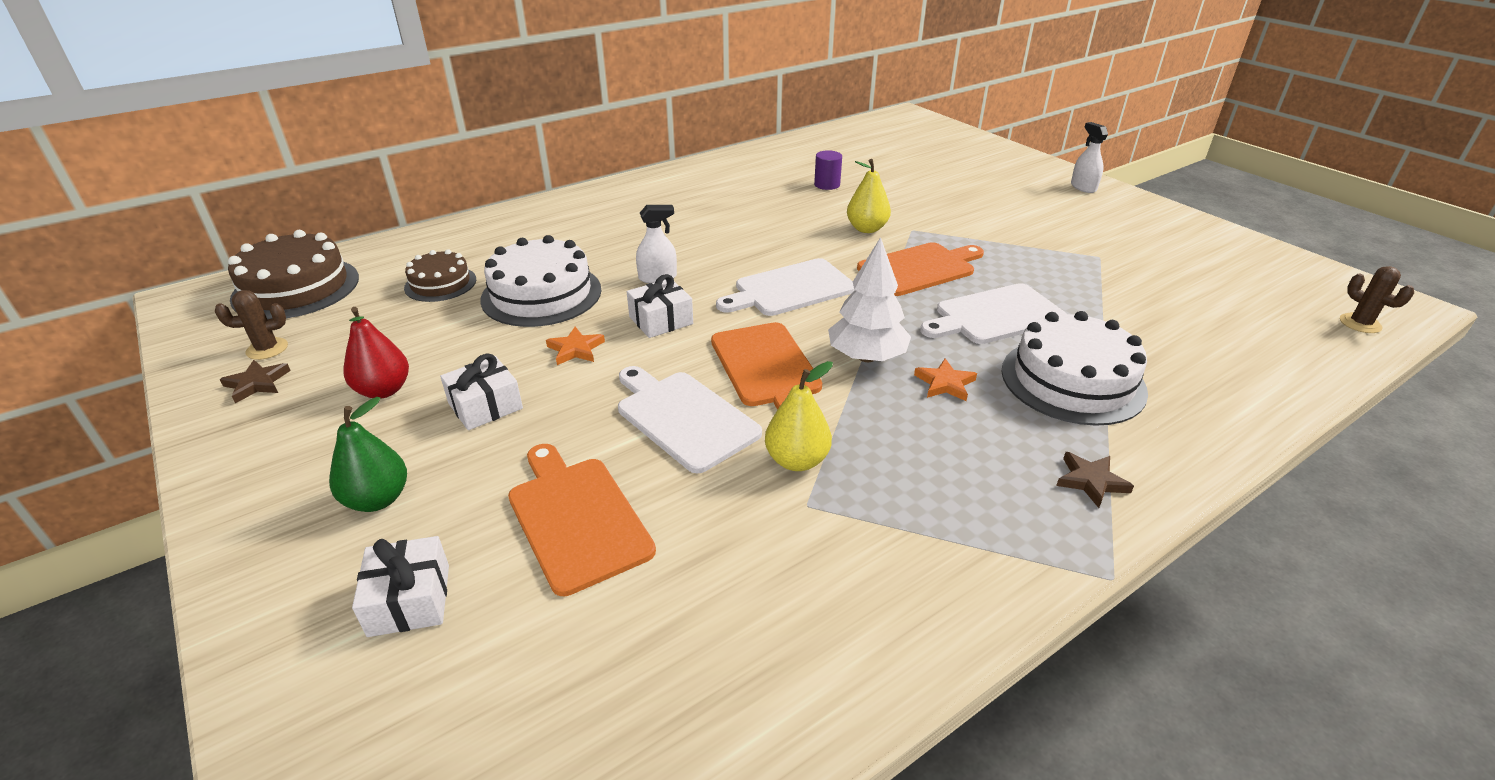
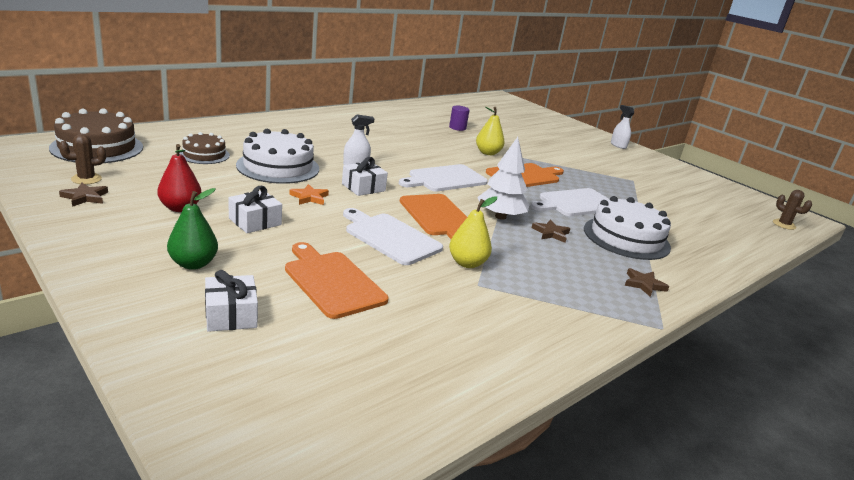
camera: 10 degrees left, 10 degrees down
orange star [914,358,977,401] -> brown star [532,220,570,243]

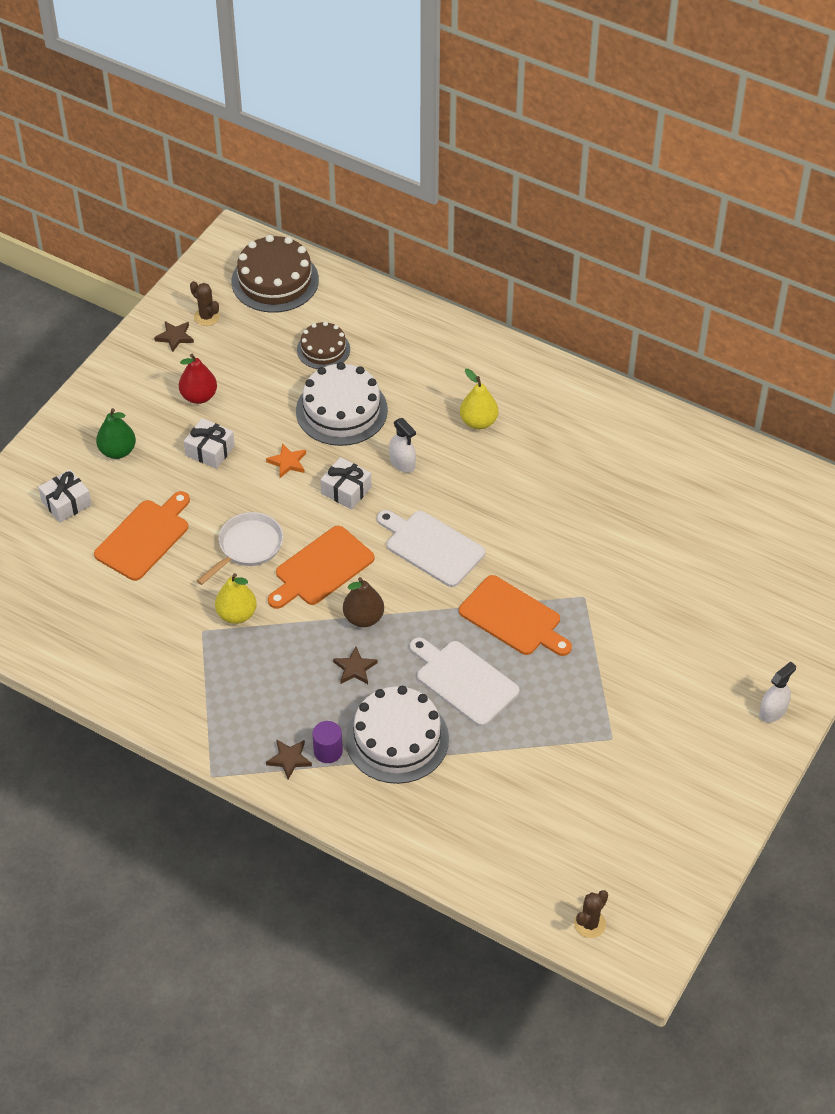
camera: 75 degrees right, 25 degrees up
white cutting board [343,208,443,265] -> white pan [197,512,283,585]
purple cylinder [449,106,470,131] -> purple cylinder moved to [312,721,343,763]
yellow pear [476,107,504,155] -> yellow pear moved to [460,369,498,429]
white tree [477,137,529,220] -> brown pear [343,577,384,627]

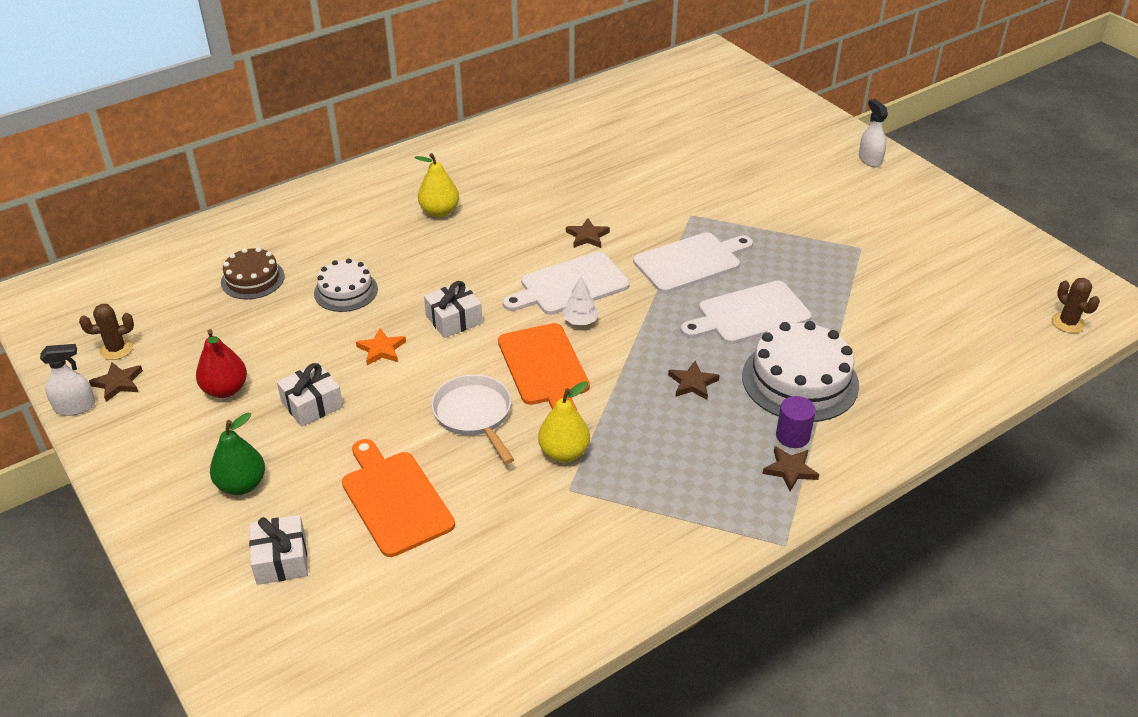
camera: 65 degrees left, 10 degrees down
brown cake [231,235,319,313] -> none
white cake [296,362,388,446] -> white cake [314,258,378,312], size x0.60
brown pear [343,577,384,627] -> none
white spray bottle [389,418,416,473] -> white spray bottle moved to [40,344,95,416]
orange cutting board [459,575,572,656] -> white cutting board [633,232,753,293]
none -> white tree [563,276,599,325]
none -> brown star [566,218,610,248]

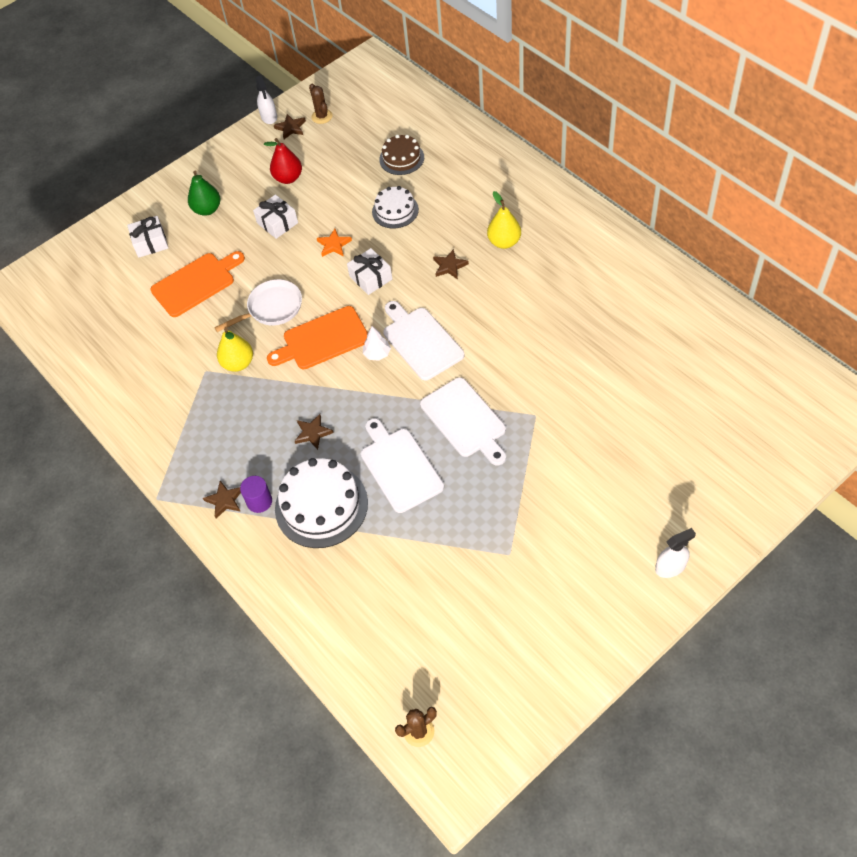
camera: 90 degrees right, 15 degrees up
brown star [566,218,610,248] -> brown star moved to [433,249,469,280]

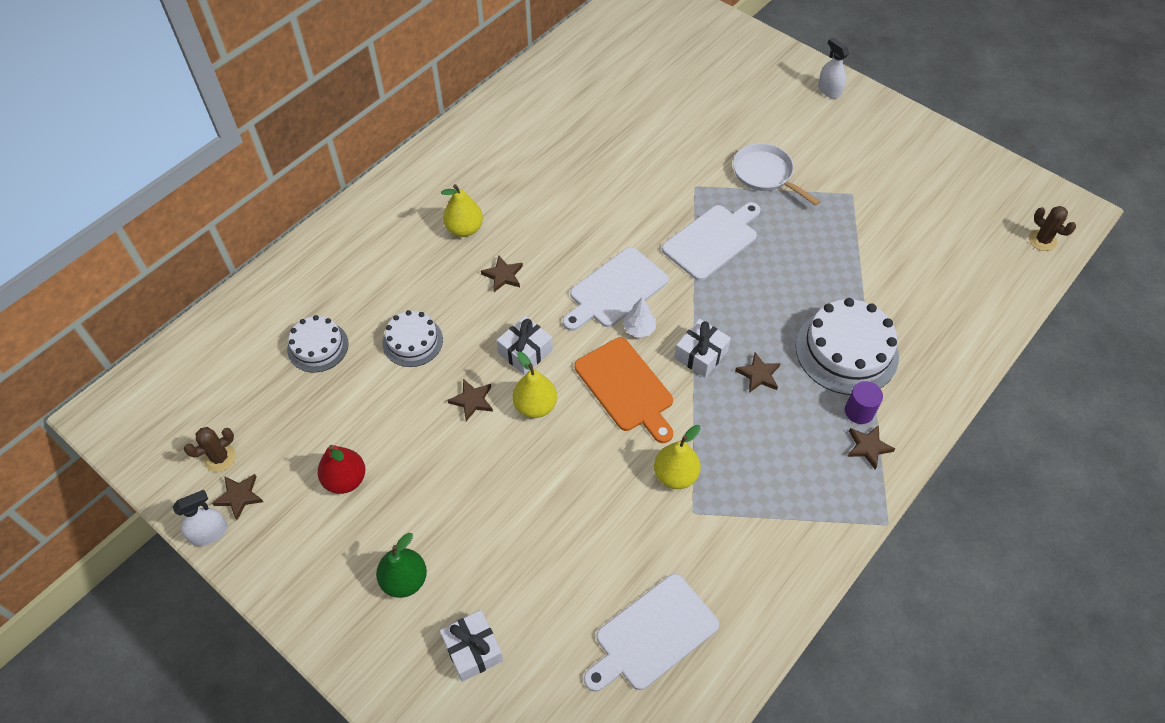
camera: 105 degrees left, 0 degrees up
orange cutting board [150,251,245,317] -> none
white pan [214,279,302,332] -> white pan moved to [733,143,820,206]
white gift [253,194,298,239] -> white gift moved to [674,319,731,378]
orange star [317,229,352,257] -> brown star [447,379,493,421]
white cutting board [361,418,444,513] -> white cutting board moved to [584,574,719,692]
brown cake [379,135,424,175] -> white cake [287,315,349,373]
none -> yellow pear [513,352,557,418]

